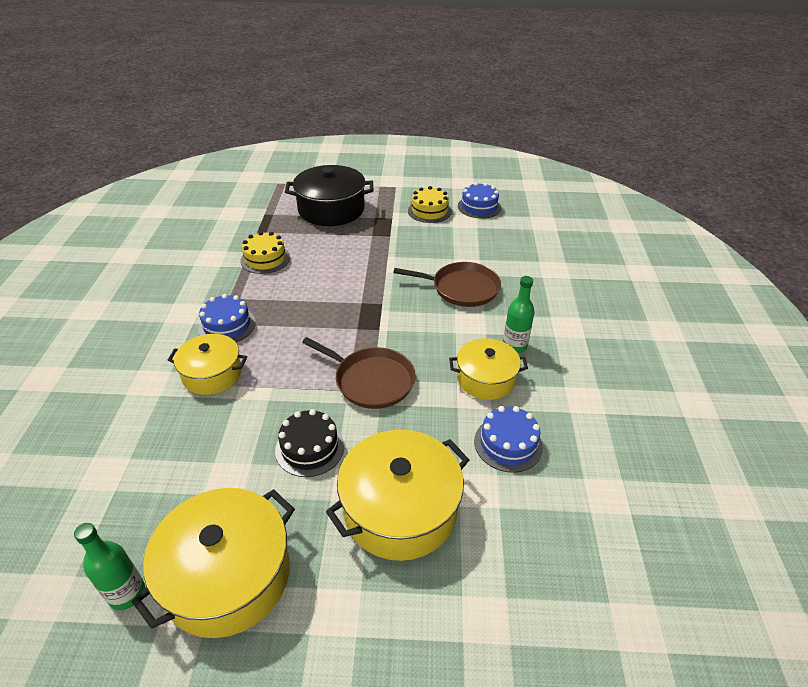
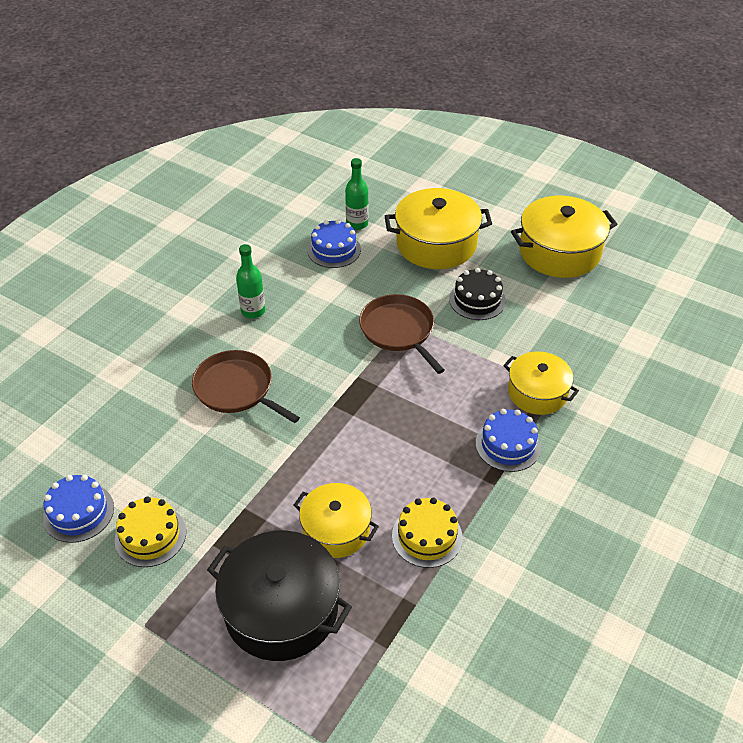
camera: 150 degrees left, 5 degrees up
green bottle [74,523,145,610] -> green bottle moved to [345,158,369,230]
yellow pot [449,338,528,400] -> yellow pot moved to [293,483,379,558]

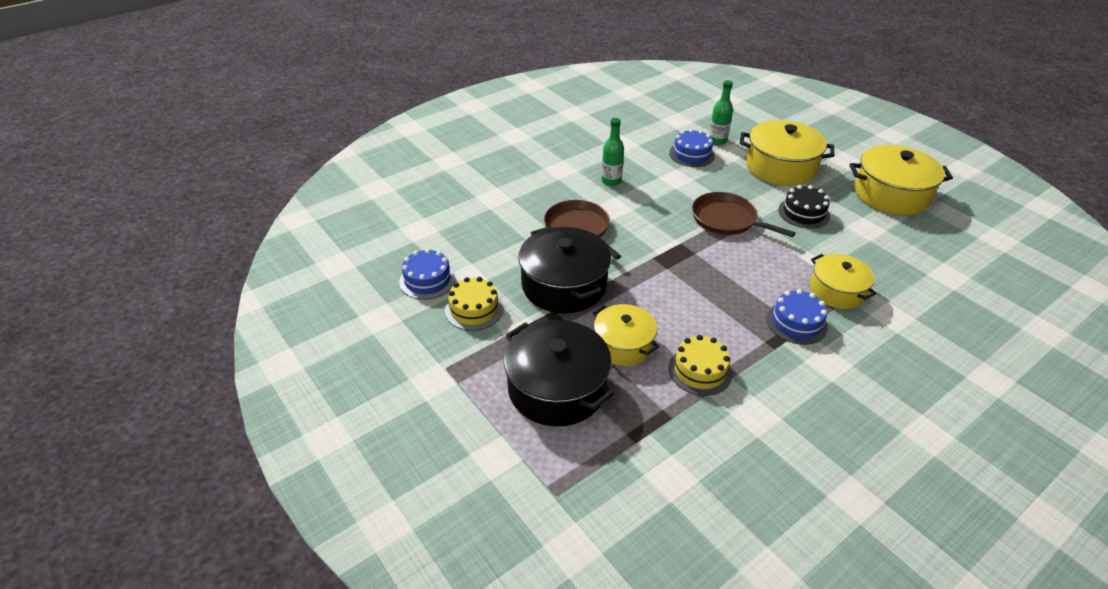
camera: 20 degrees right, 5 degrees down
brown pan [359,294,445,374] -> brown pan turned 45 degrees counterclockwise [692,192,795,237]
none -> black pot [518,226,611,313]

